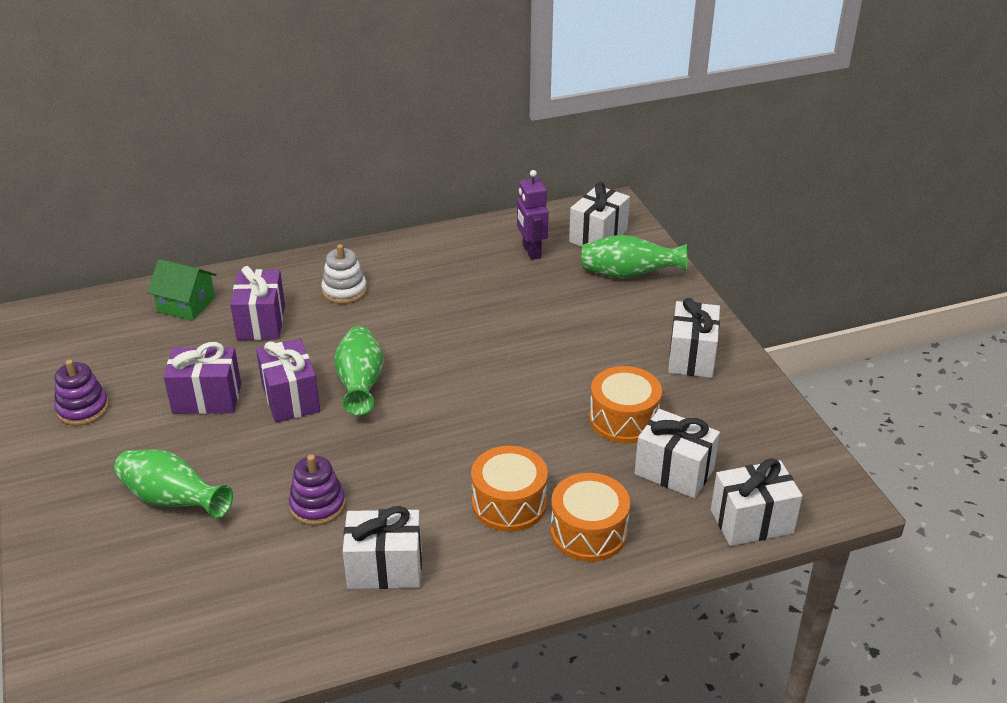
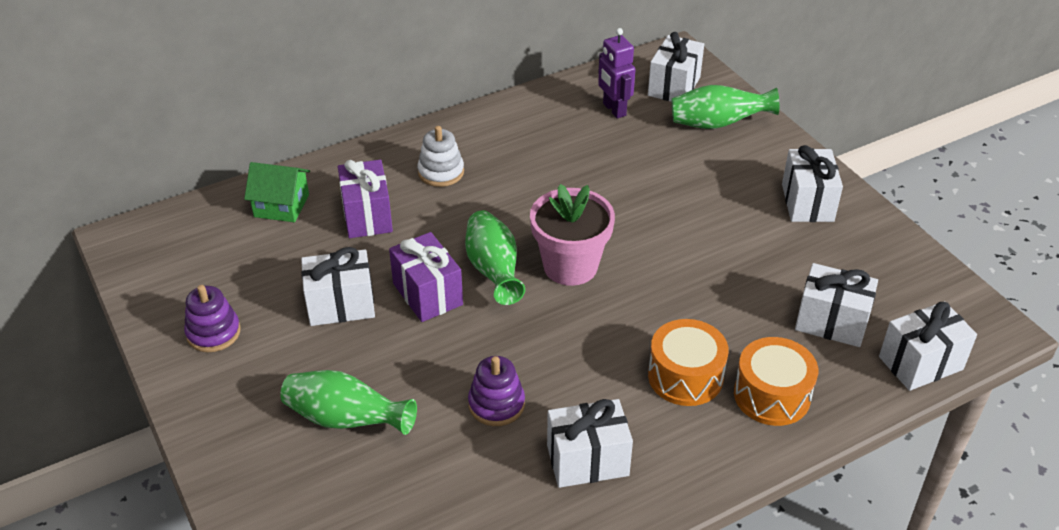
camera: 10 degrees left, 5 degrees up
purple gift [164,342,241,414] -> white gift [301,247,375,326]
orange drum [589,366,662,444] -> none
none -> pink flower pot [530,184,615,286]

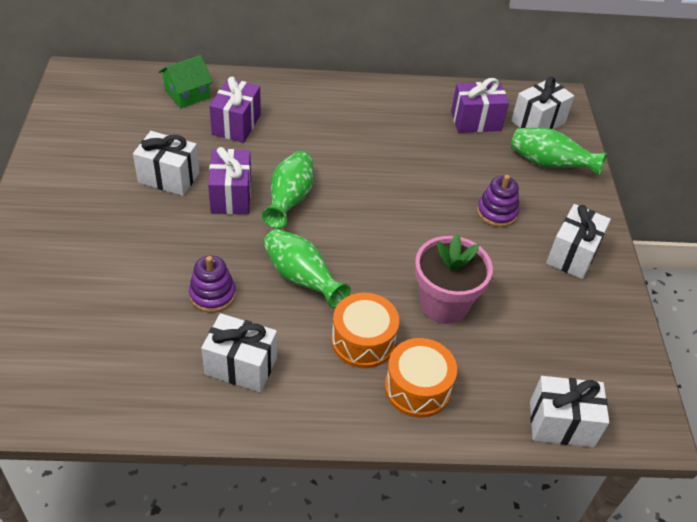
camera: 25 degrees right, 5 degrees up
purple stacking toy [184,285,241,352] -> purple stacking toy moved to [477,175,519,227]
green house [244,162,310,222] -> green house turned 75 degrees counterclockwise [159,55,213,108]
green vase [280,370,417,435] -> green vase moved to [263,229,350,308]
white stacking toy [417,126,464,187] -> none
pink flower pot [530,184,615,286] -> pink flower pot moved to [415,234,493,324]
purple robot [598,28,636,118] -> purple gift [451,78,509,133]
white gift [795,263,878,347] -> none

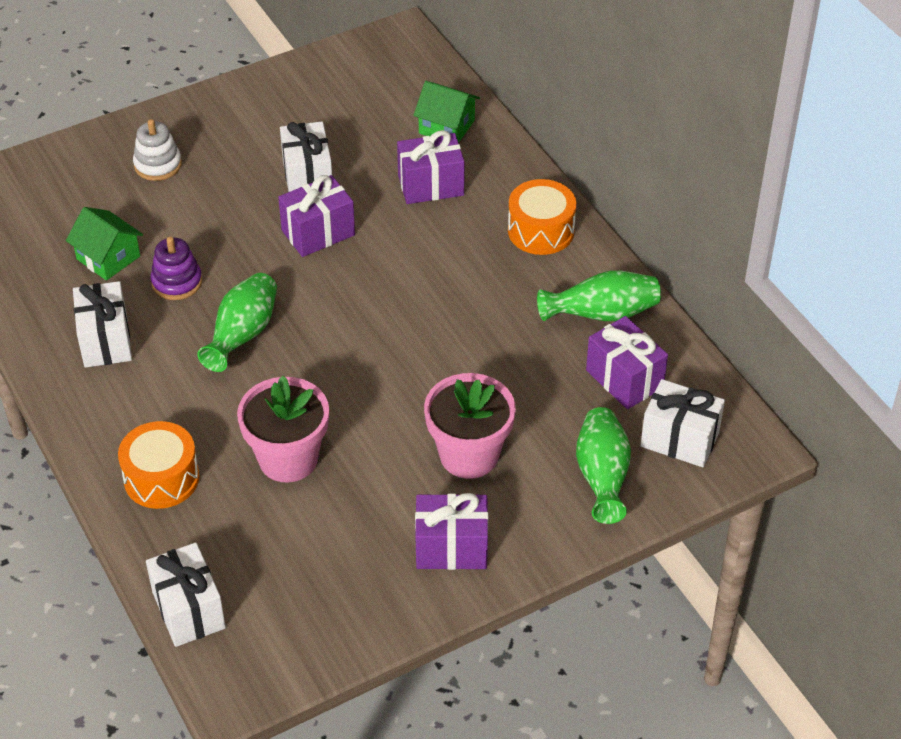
camera: 65 degrees right, 0 degrees up
green vase [262,151,313,228] -> green vase moved to [537,270,661,321]
orange drum [331,293,399,368] -> orange drum moved to [508,179,576,255]
purple stacking toy [477,175,519,227] -> pink flower pot [424,373,516,479]
white gift [546,204,611,279] -> purple gift [415,493,488,570]
none -> green house [66,207,143,281]
none -> white stacking toy [133,119,182,181]

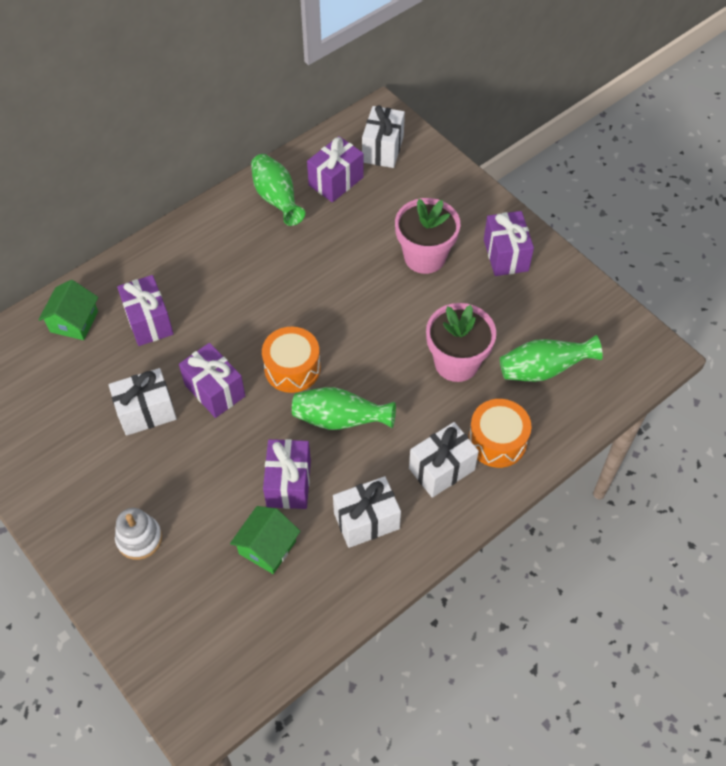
camera: 100 degrees left, 10 degrees up
white gift [146,543,226,647] -> white gift moved to [409,422,479,498]
purple stacking toy [151,237,202,300] -> purple gift [263,439,311,509]
orange drum [508,179,576,255] -> orange drum moved to [262,327,321,393]
green vase [576,407,631,524] -> green vase moved to [500,335,603,382]

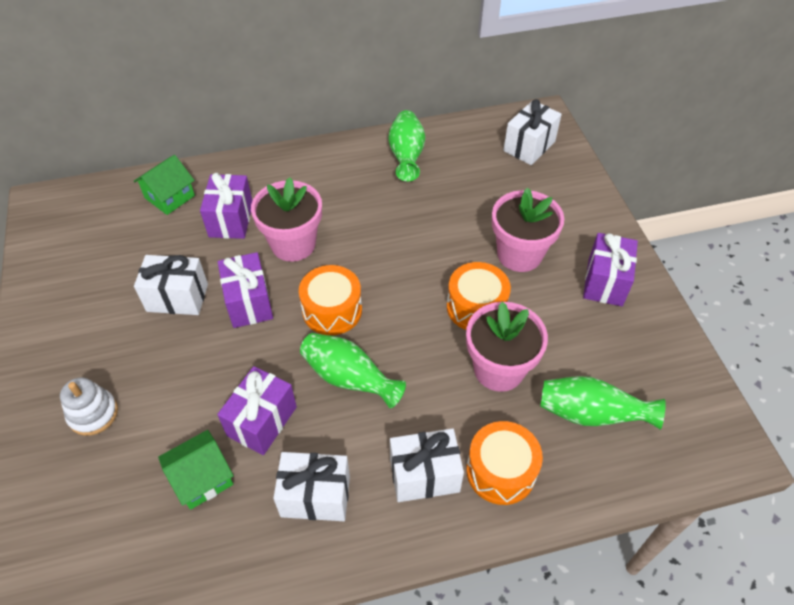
camera: 25 degrees right, 5 degrees down
purple gift [307,136,363,202] -> none
none -> pink flower pot [251,177,322,262]
none -> orange drum [447,262,511,330]

